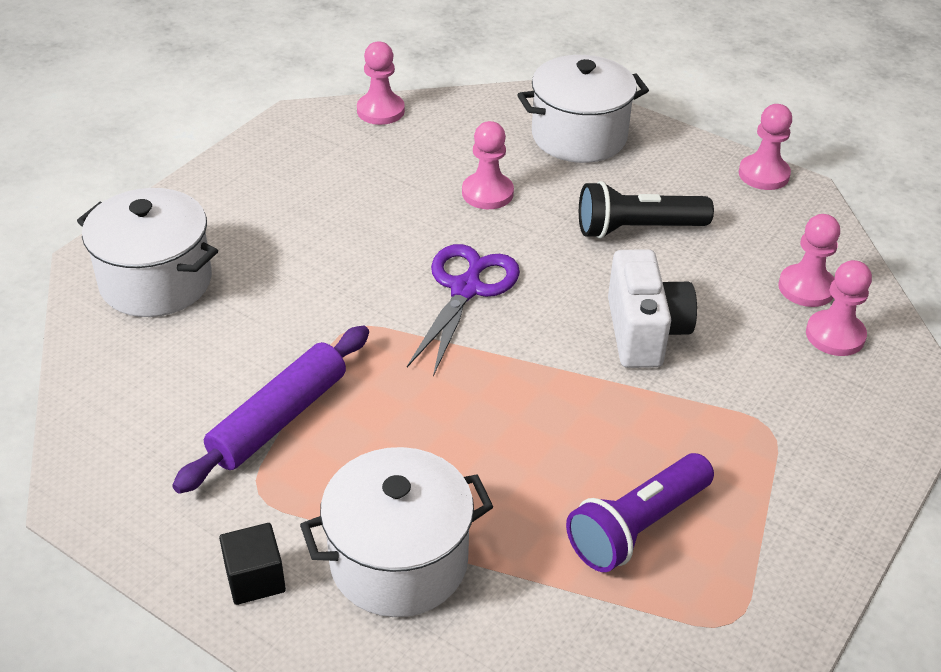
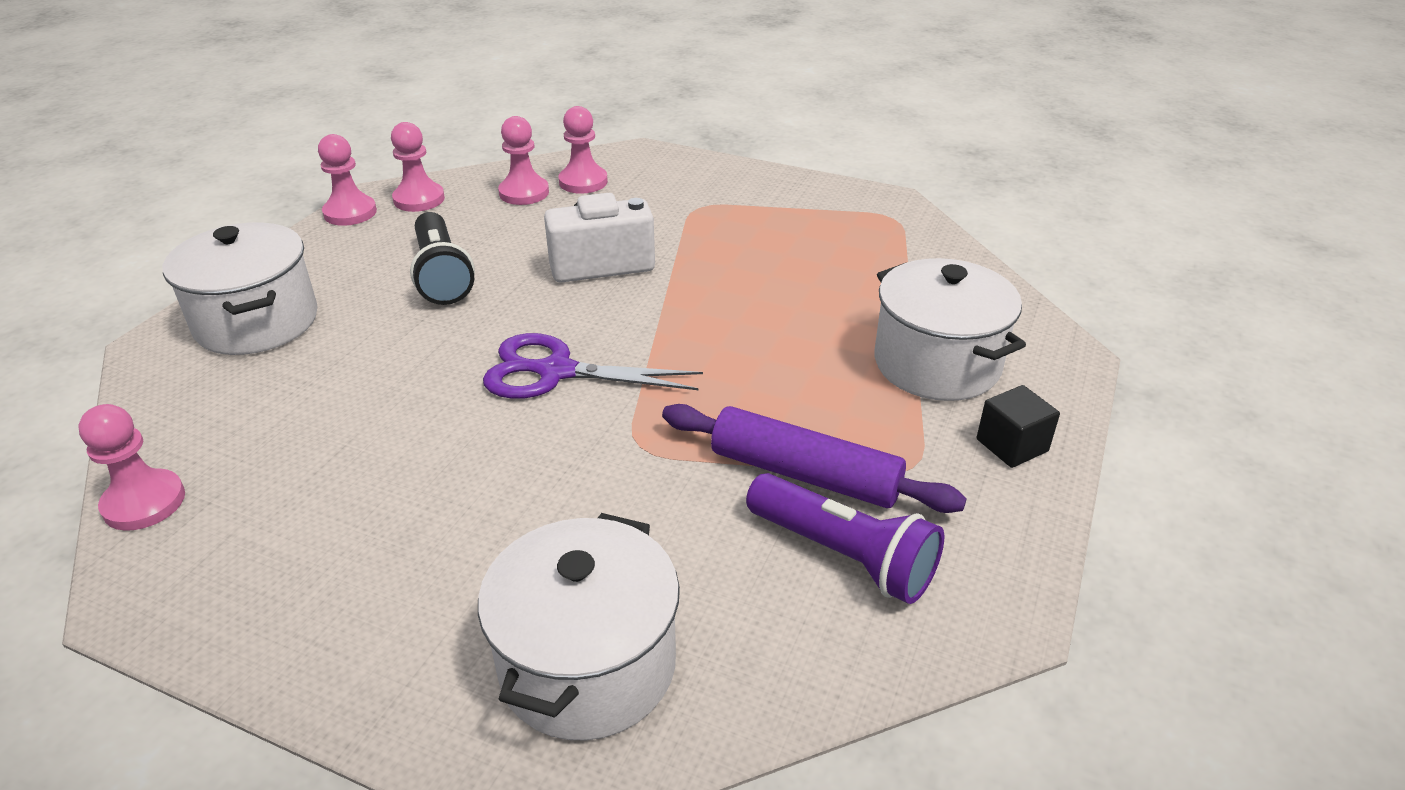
camera: 100 degrees left, 5 degrees down
pink pawn [462,121,514,209] -> pink pawn moved to [391,122,445,212]
purple flashlight [566,453,714,572] -> purple flashlight moved to [746,473,944,604]

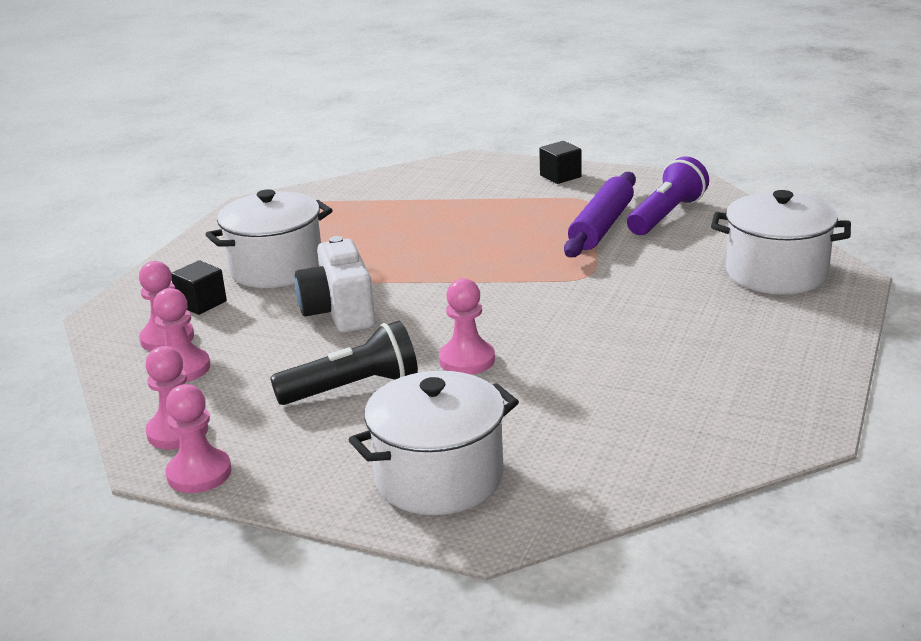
camera: 90 degrees left, 10 degrees down
pink pawn [78,404,185,531] -> pink pawn moved to [439,278,495,375]
purple scissors [483,333,703,399] -> none
white pot [875,258,1026,401] -> white pot moved to [205,190,333,288]
none -> black cube [172,260,227,315]

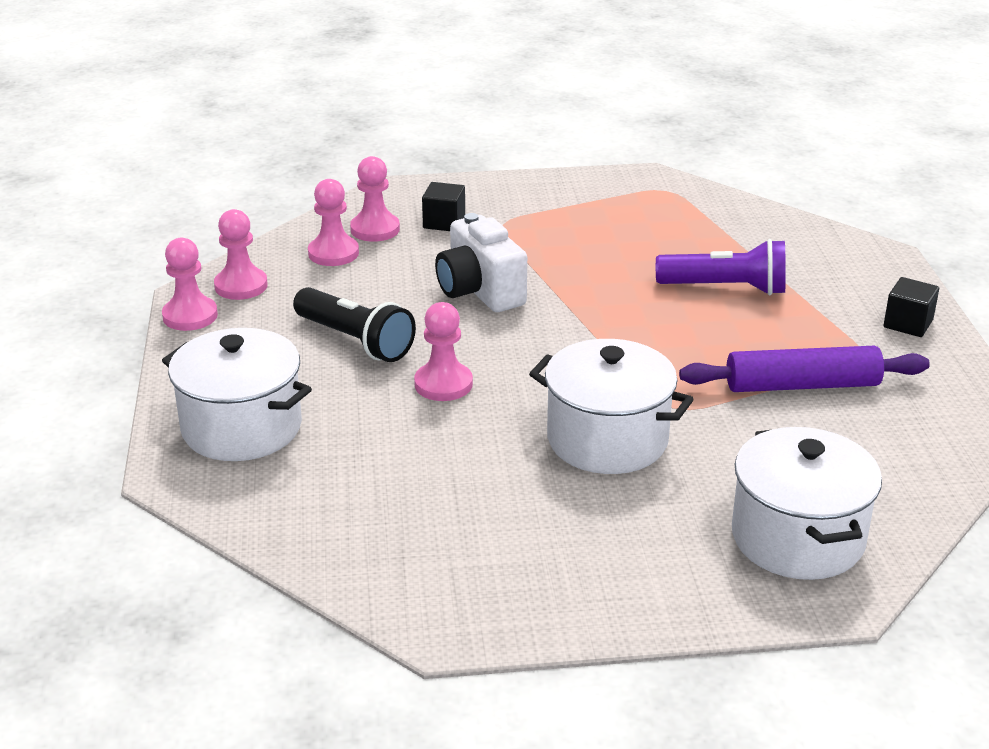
camera: 60 degrees right, 5 degrees up
white pot [205,190,333,288] -> white pot moved to [529,339,694,474]
white camera [295,236,375,333] -> white camera turned 75 degrees counterclockwise [435,213,527,312]
purple flashlight [627,156,709,235] -> purple flashlight moved to [656,239,786,295]

